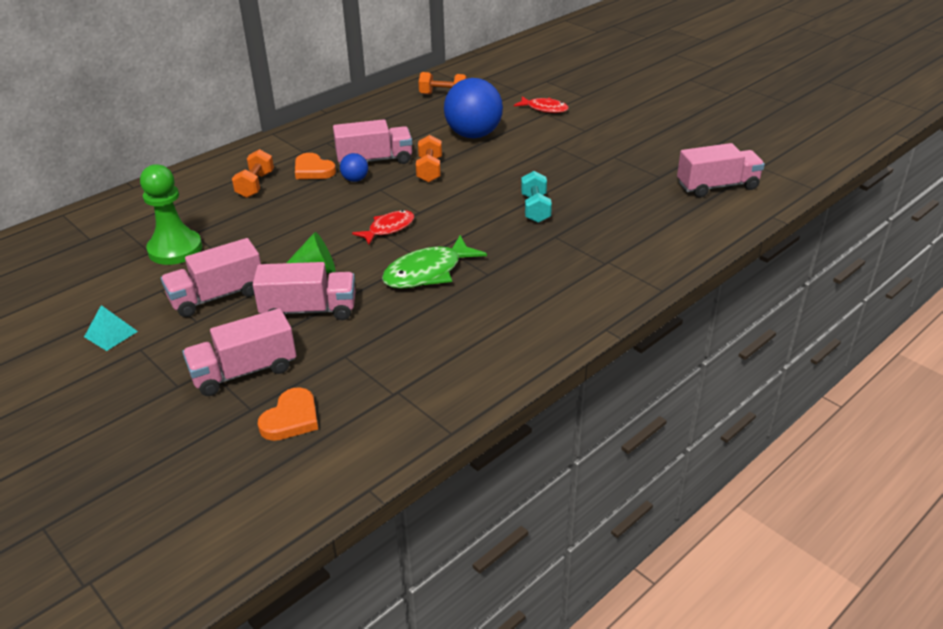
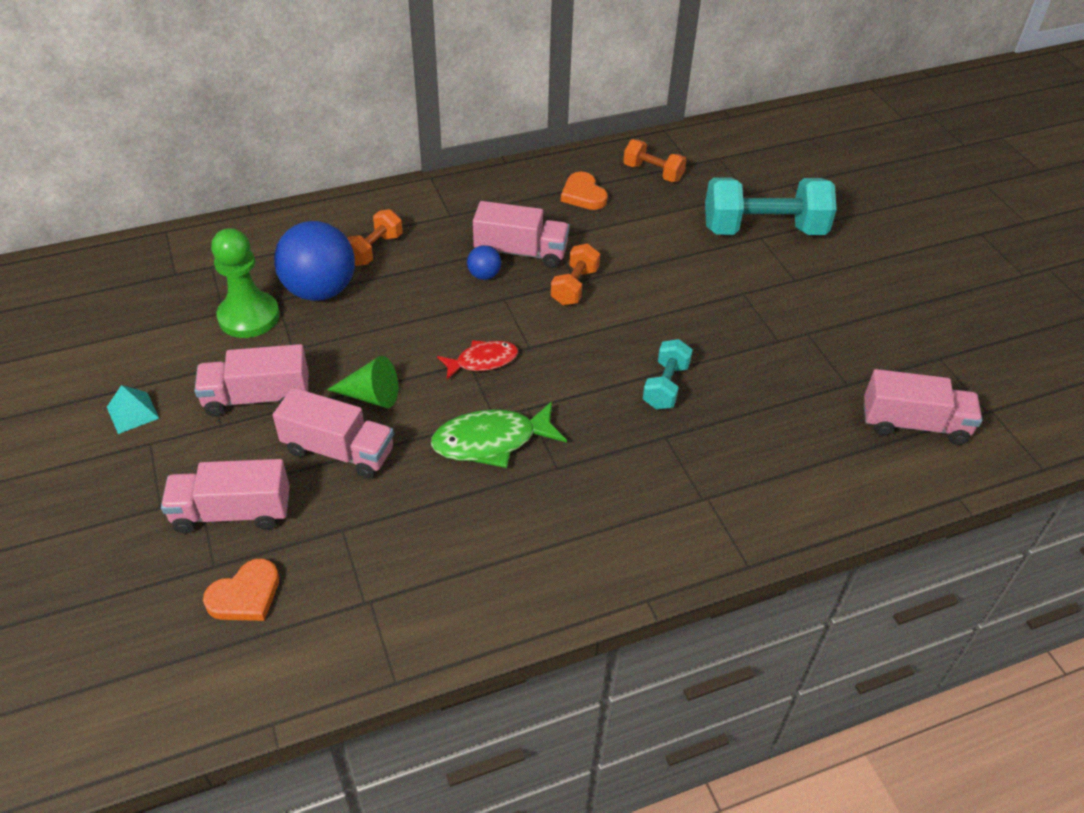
camera: 20 degrees right, 10 degrees up
orange heart [295,153,336,179] -> orange heart moved to [561,172,608,210]
blue ball [444,78,503,138] -> blue ball moved to [274,221,355,301]
red fish [514,96,569,113] -> turquoise dumbbell [705,177,837,235]

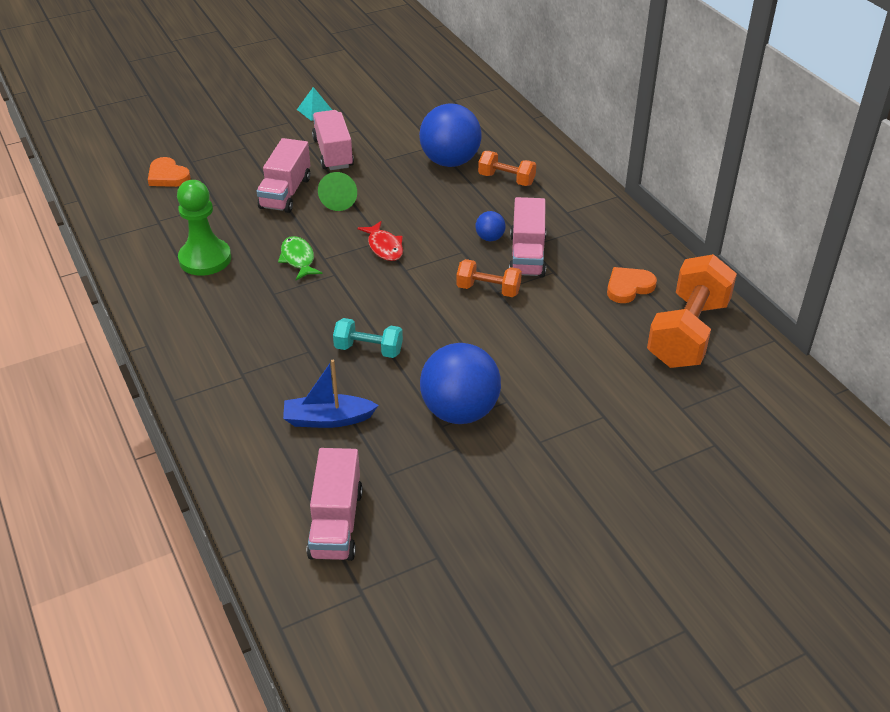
camera: 85 degrees right, 5 degrees down
pink truck [161,459,290,533] -> none
green pawn [211,228,280,338] -> green pawn moved to [177,180,231,276]
green fish [431,401,567,468] -> green fish [278,236,322,280], size x0.65
orange dumbbell [623,139,687,182] -> orange dumbbell [647,254,737,368], size x1.91
turquoise dumbbell [705,177,837,235] -> none
none -> blue boat [283,360,379,428]
none -> blue ball [420,343,501,424]

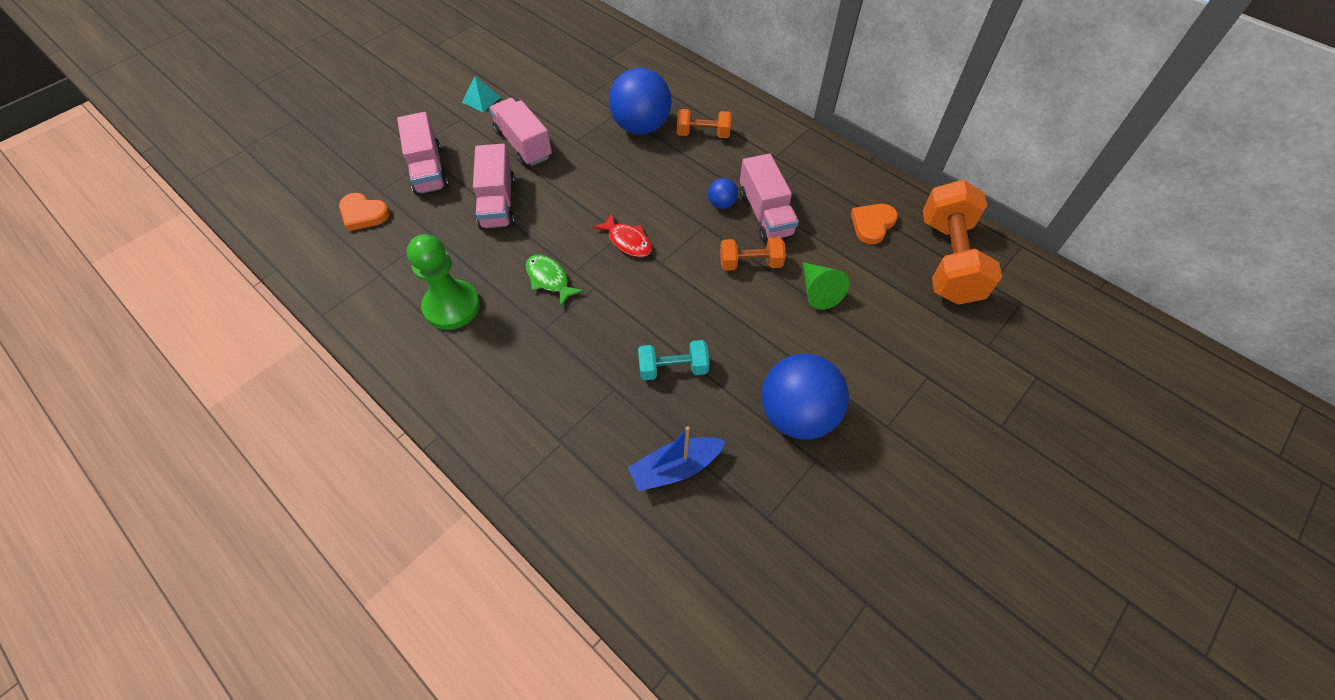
camera: 20 degrees left, 15 degrees up
pink truck [307,448,363,561] -> pink truck moved to [397,112,449,196]
green cone [318,172,357,211] -> green cone moved to [803,262,850,310]

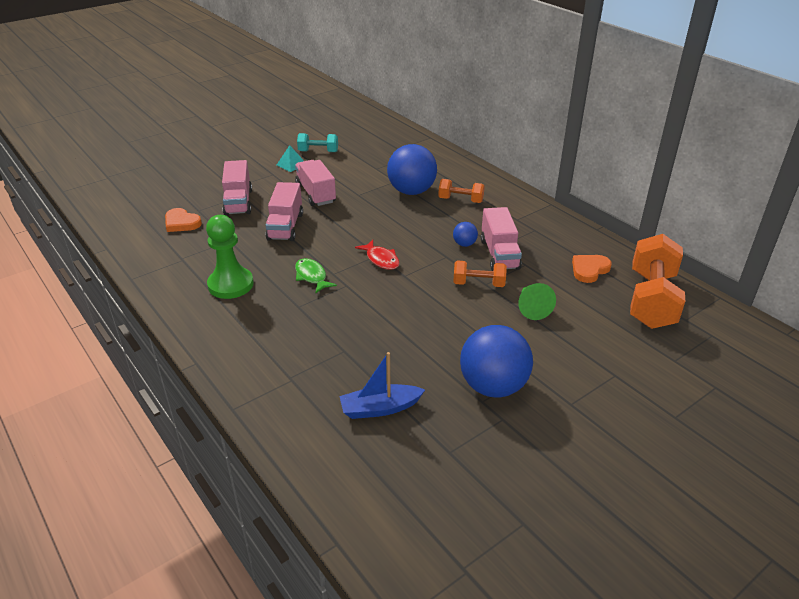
camera: 10 degrees right, 20 degrees down
turquoise dumbbell [638,340,709,380] -> turquoise dumbbell moved to [297,133,338,152]

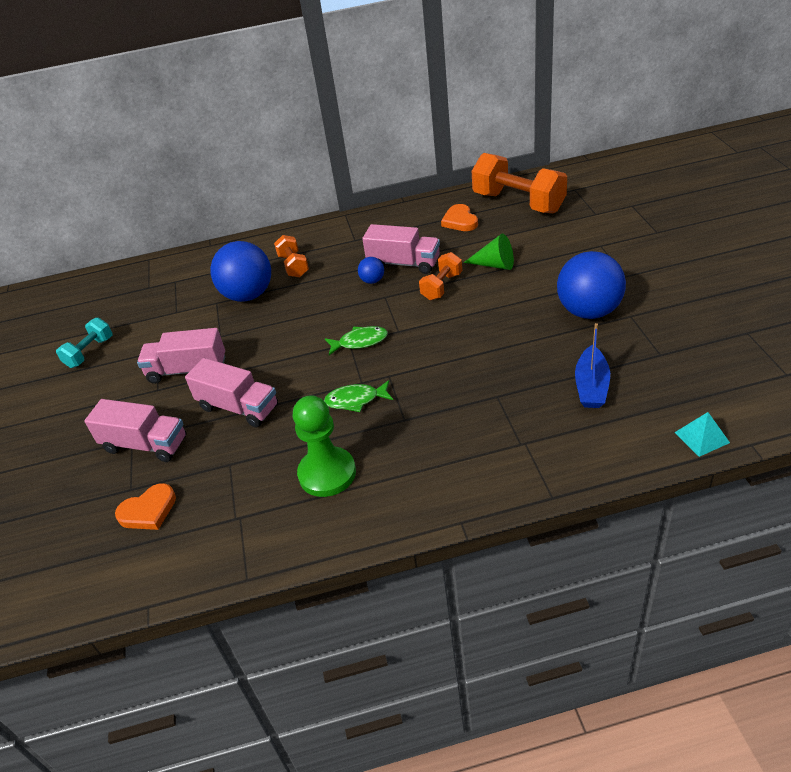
camera: 60 degrees left, 5 degrees up
turquoise pyramid [277,145,304,172] -> turquoise pyramid moved to [674,412,730,457]
red fish [355,240,400,270] -> green fish [325,326,388,355]
orange dumbbell [438,179,485,203] -> orange dumbbell turned 60 degrees counterclockwise [274,235,309,277]

